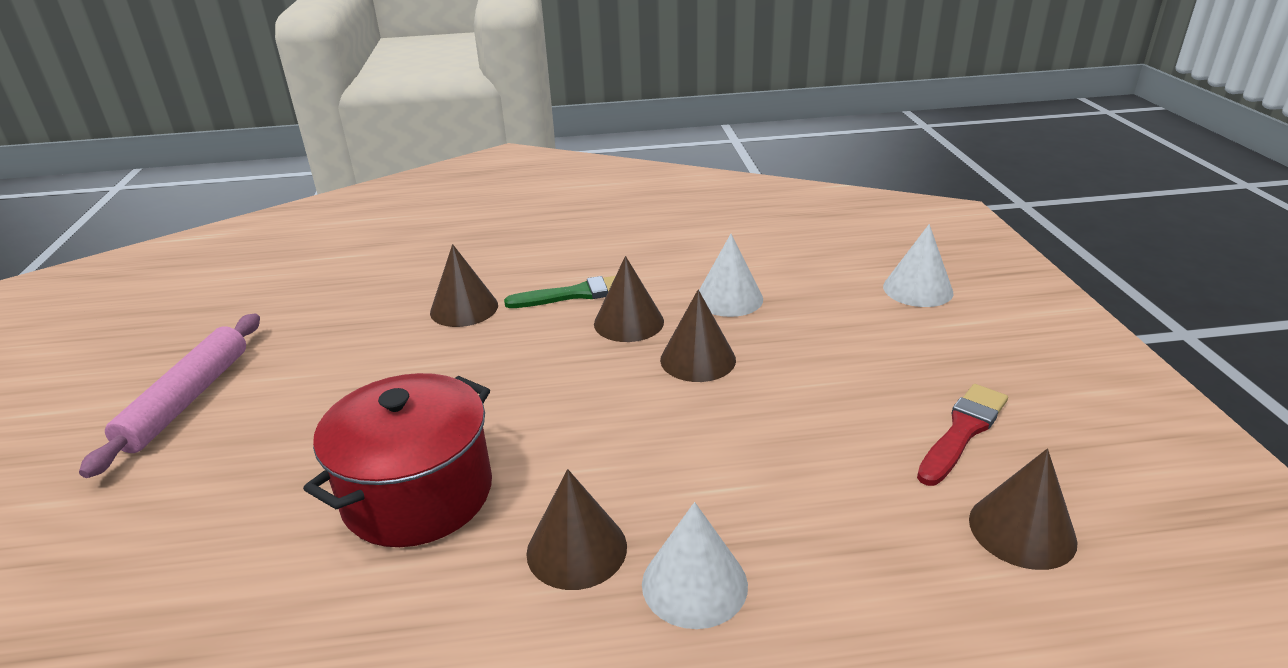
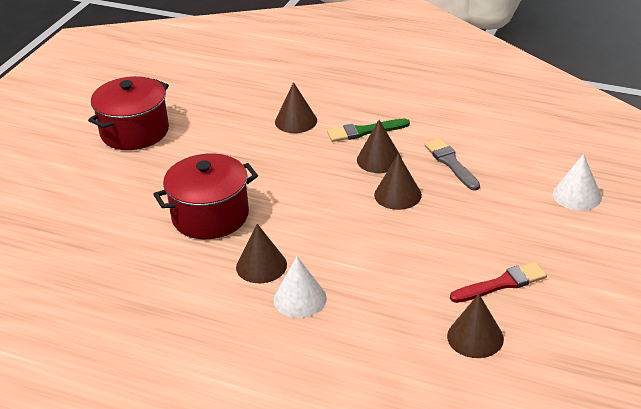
camera: 30 degrees right, 5 degrees up
pink rolling pin [79,314,260,478] -> red pot [88,76,169,150]
green brush [504,276,615,308] -> green brush turned 150 degrees clockwise [327,119,410,142]
white cone [699,234,763,317] -> grey brush [425,138,480,191]

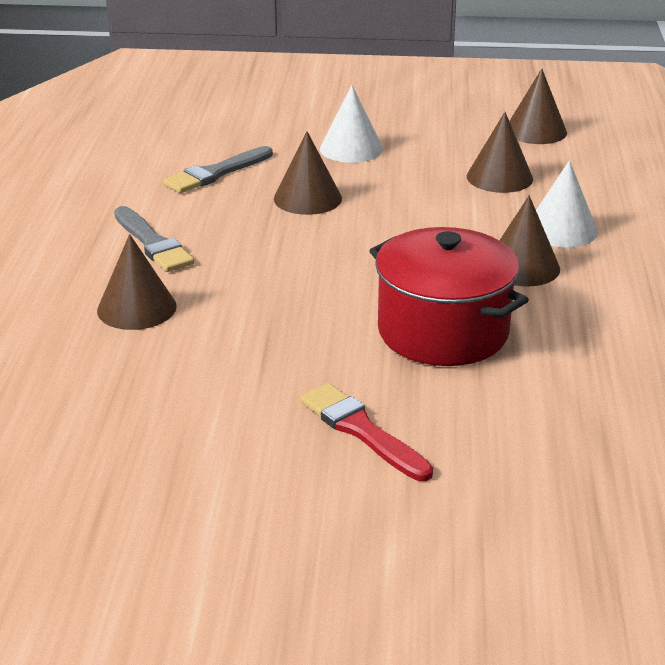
camera: 110 degrees left, 5 degrees down
red pot [88,76,169,150] -> none
green brush [327,119,410,142] -> grey brush [114,206,194,272]
brown cone [357,120,402,173] -> brown cone moved to [467,112,533,193]
red brush [450,262,547,303] -> red brush moved to [300,383,433,481]
white cone [553,154,602,211] -> white cone moved to [320,85,383,163]

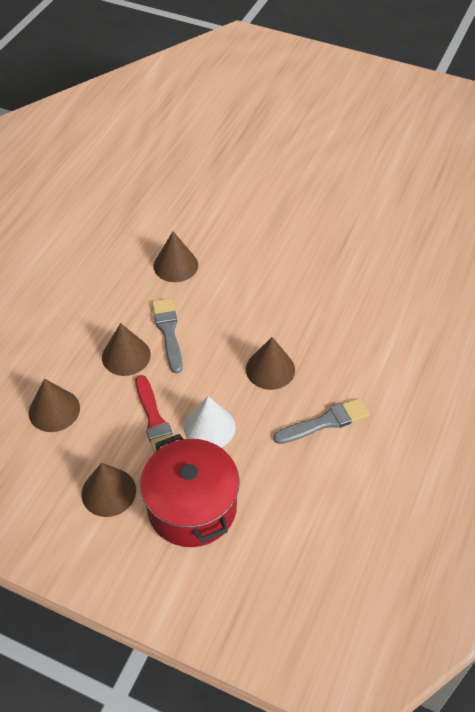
camera: 160 degrees left, 20 degrees up
brown cone [97,234,177,330] -> brown cone moved to [81,463,136,517]
grey brush [114,206,194,272] -> grey brush moved to [152,298,183,374]
red brush [300,383,433,481] -> red brush moved to [135,375,173,453]
red pot [369,227,529,366] -> red pot moved to [140,434,240,547]
white cone [536,160,598,247] -> none

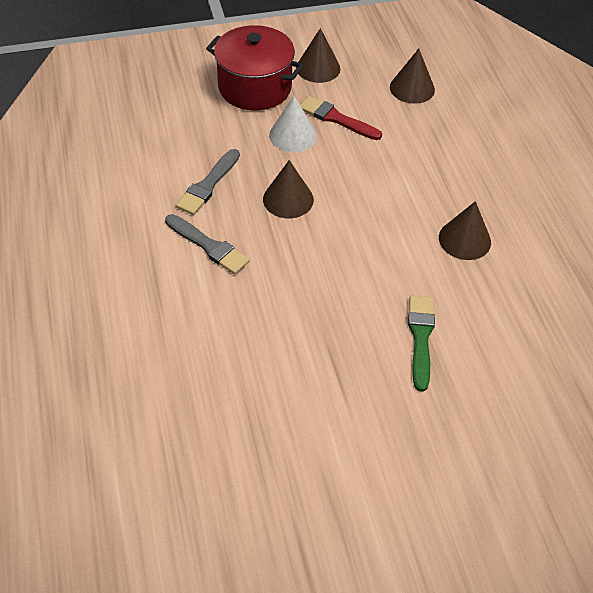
camera: 140 degrees right, 0 degrees up
brown cone [102,323,151,376] -> none
grey brush [152,298,183,374] -> grey brush moved to [165,214,250,274]
none -> green brush [408,296,435,392]

